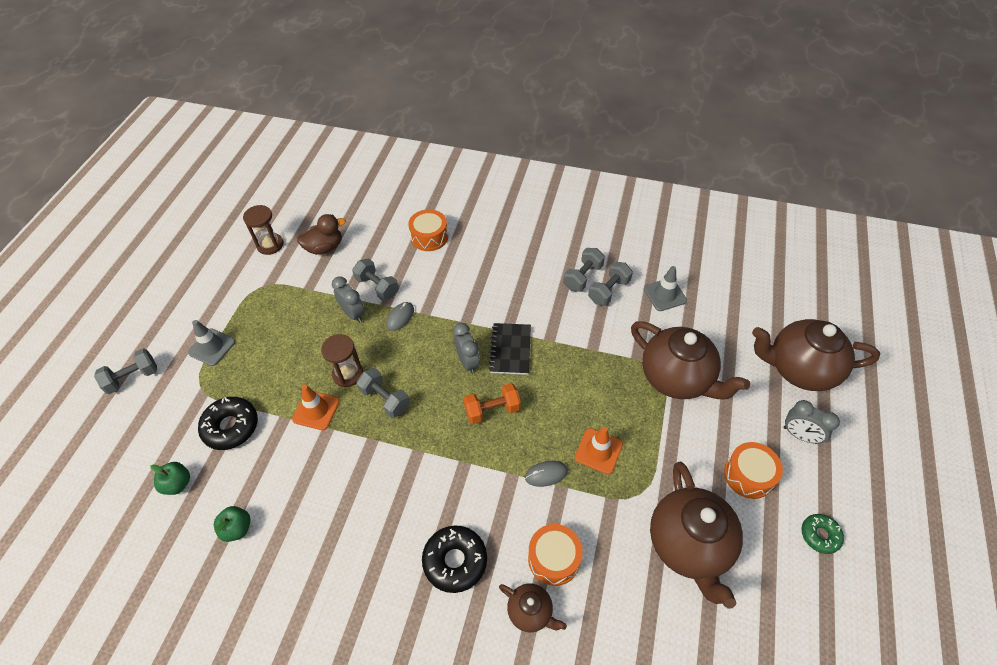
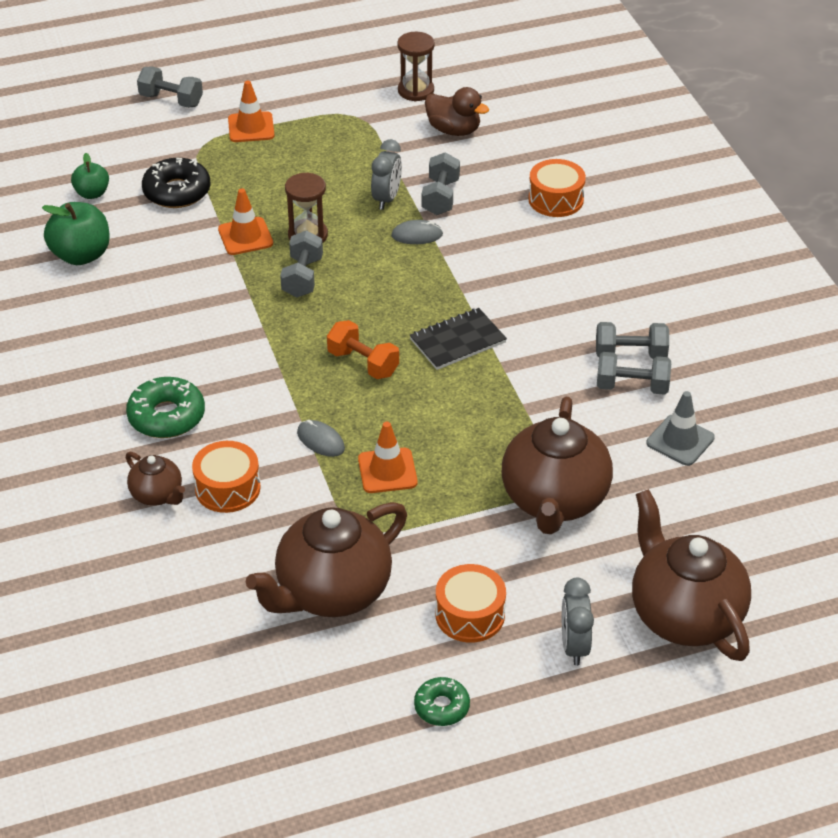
camera: 55 degrees right, 10 degrees down
grey traffic cone [188,320,235,366] -> orange traffic cone [228,80,274,142]
green apple [214,506,251,542] -> green apple [42,202,110,265], size x1.66
black donut [422,525,487,593] -> green donut [126,377,205,438]
grey clock [453,323,480,374] -> none
brown teapot [499,583,567,632] -> brown teapot turned 45 degrees counterclockwise [126,452,185,506]

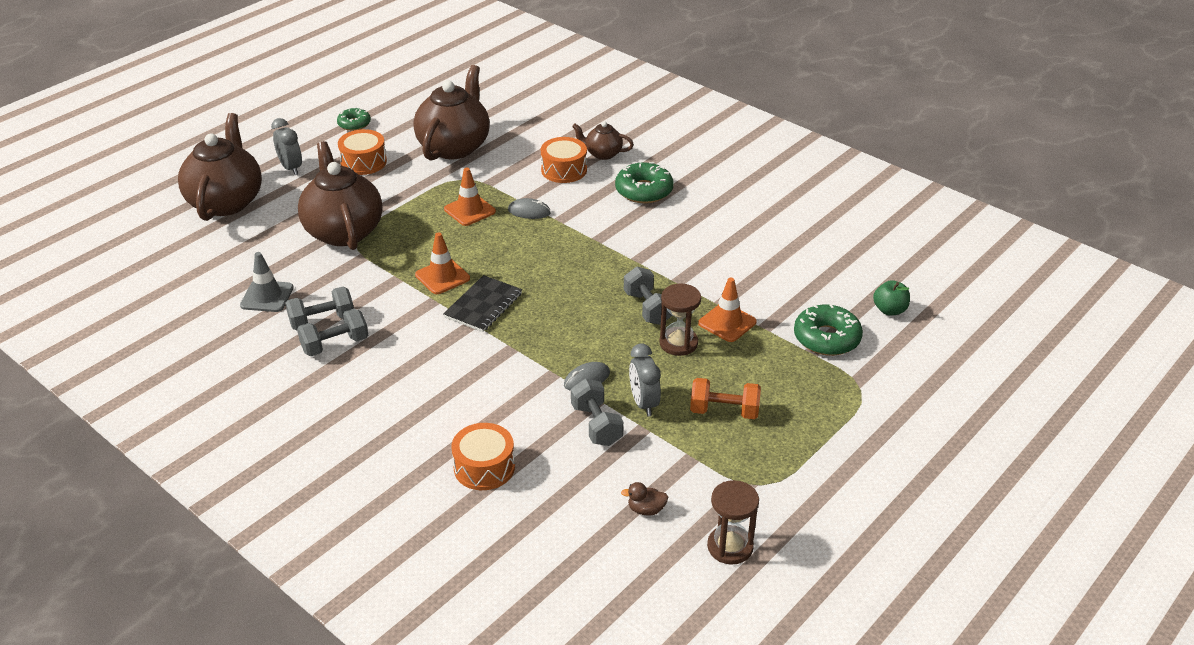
camera: 150 degrees right, 5 degrees down
green apple [42,202,110,265] -> none
grey dumbbell [137,66,203,108] -> none
black donut [142,158,211,208] -> green donut [794,304,863,356]
orange traffic cone [228,80,274,142] -> orange traffic cone moved to [415,232,470,294]
orange dumbbell [327,320,399,379] -> orange dumbbell moved to [690,378,761,419]
brown duck [425,87,489,136] -> brown duck [621,482,668,515], size x0.56
brown teapot [632,489,751,661] -> brown teapot turned 120 degrees counterclockwise [178,113,262,221]

